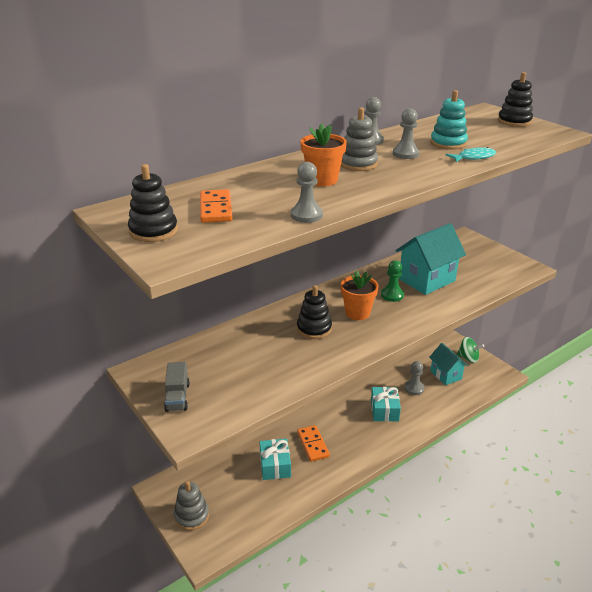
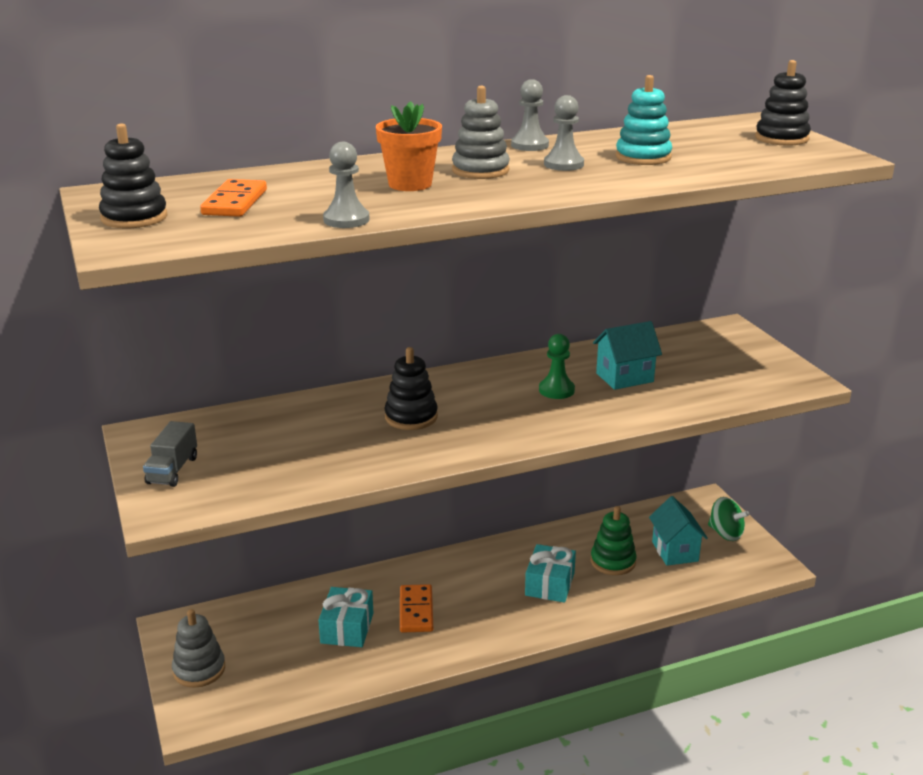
camera: 15 degrees right, 5 degrees down
orange flower pot [341,270,379,320] -> none
turquoise house [396,223,466,295] -> turquoise house [593,321,662,390], size x0.65
grey pawn [404,361,424,395] -> green stacking toy [591,506,637,575]
turquoise fish [446,147,496,162] -> none

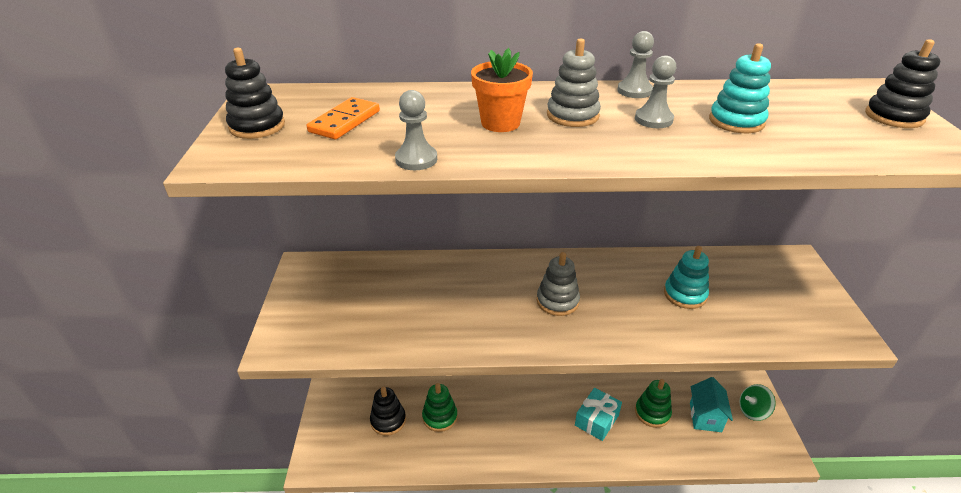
camera: 20 degrees right, 10 degrees up
grey truck [143,421,197,487] -> none
grey stacking toy [172,609,225,688] -> grey stacking toy moved to [537,252,580,316]
turquoise gift [318,587,373,647] -> green stacking toy [422,383,458,432]
black stacking toy [385,347,438,430] -> black stacking toy moved to [370,387,406,436]
orange domino [400,584,433,633] -> none
green pawn [539,334,575,399] -> none
turquoise house [593,321,662,390] -> turquoise stacking toy [664,246,709,309]
green spinning top [708,497,749,541] -> green spinning top turned 105 degrees clockwise [739,384,776,421]

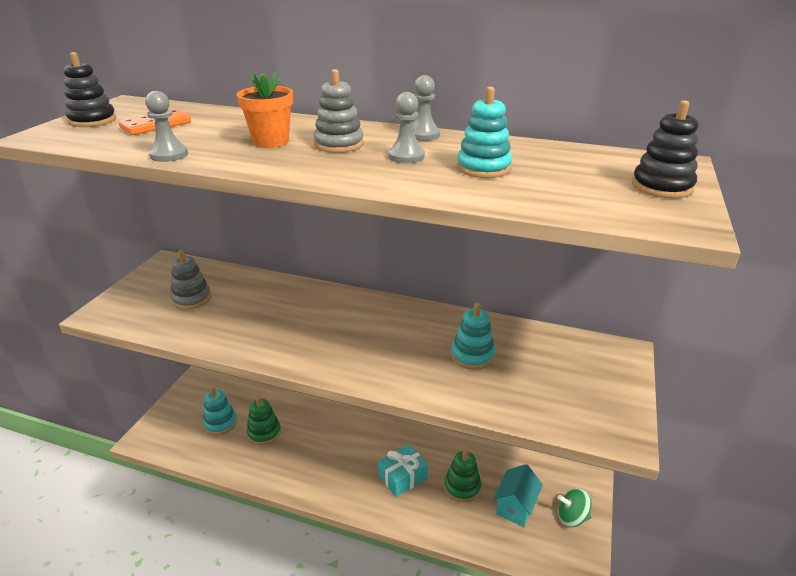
camera: 20 degrees right, 5 degrees down
black stacking toy [370,387,406,436] -> turquoise stacking toy [203,387,237,435]
grey stacking toy [537,252,580,316] -> grey stacking toy moved to [170,250,211,310]

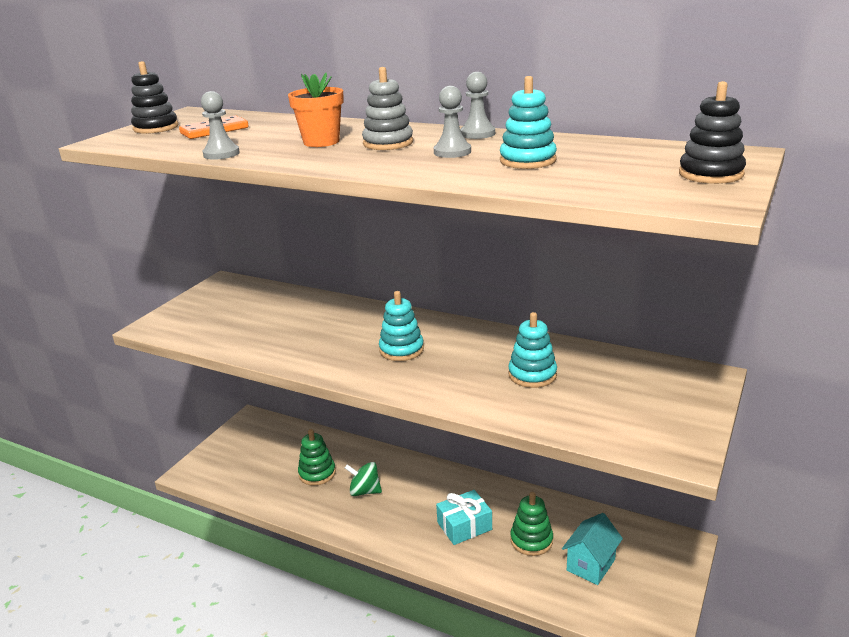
camera: 10 degrees right, 5 degrees down
grey stacking toy [170,250,211,310] -> none
turquoise stacking toy [203,387,237,435] -> turquoise stacking toy moved to [379,291,424,361]
green spinning top [557,488,592,527] -> green spinning top moved to [345,462,382,496]

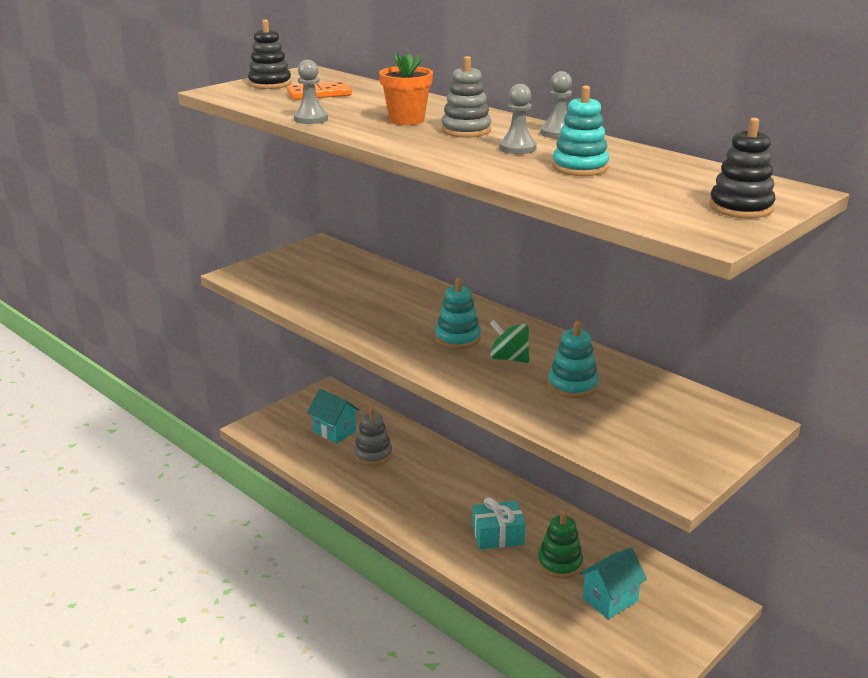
camera: 15 degrees right, 0 degrees up
green stacking toy [298,429,336,486] -> grey stacking toy [354,407,392,466]
green spinning top [345,462,382,496] -> green spinning top moved to [490,320,529,363]
none -> turquoise house [307,389,360,443]

